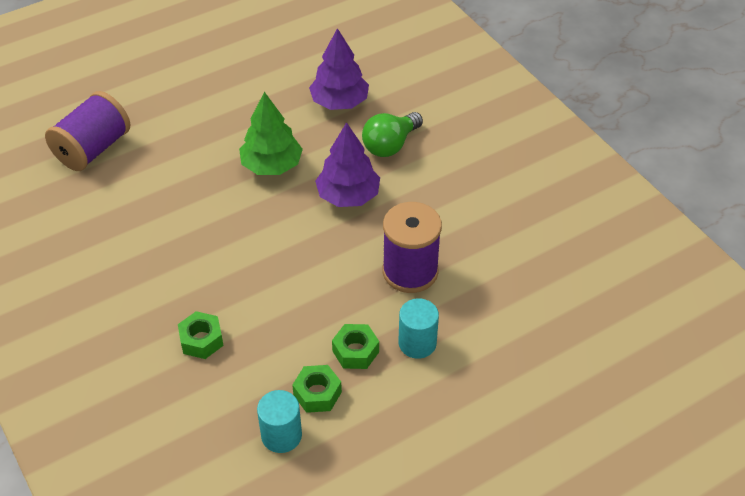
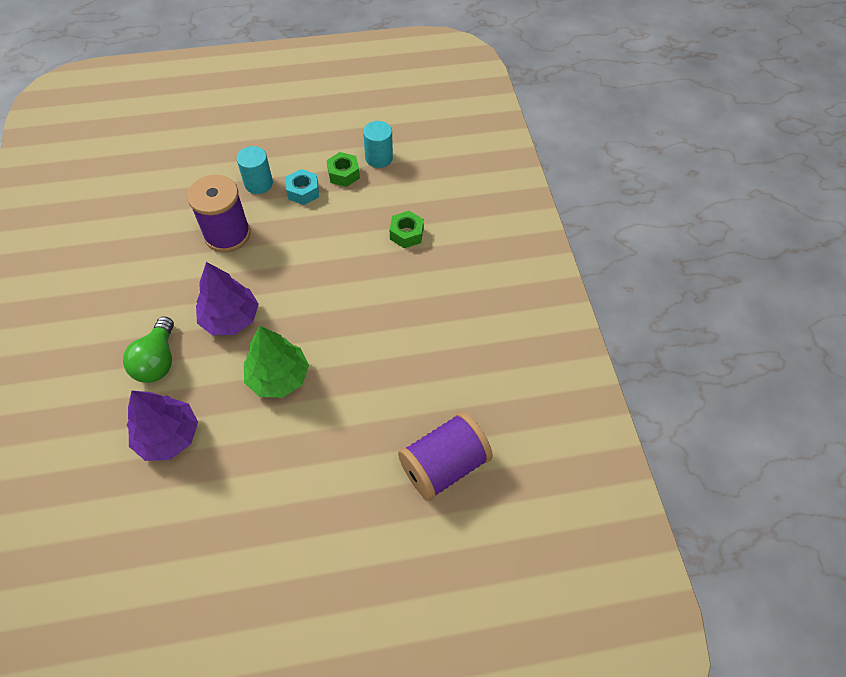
camera: 160 degrees left, 10 degrees up
green nut [332,324,379,369] -> turquoise nut [286,169,319,205]
green light bulb [362,112,423,157] -> green light bulb turned 120 degrees clockwise [123,316,174,383]

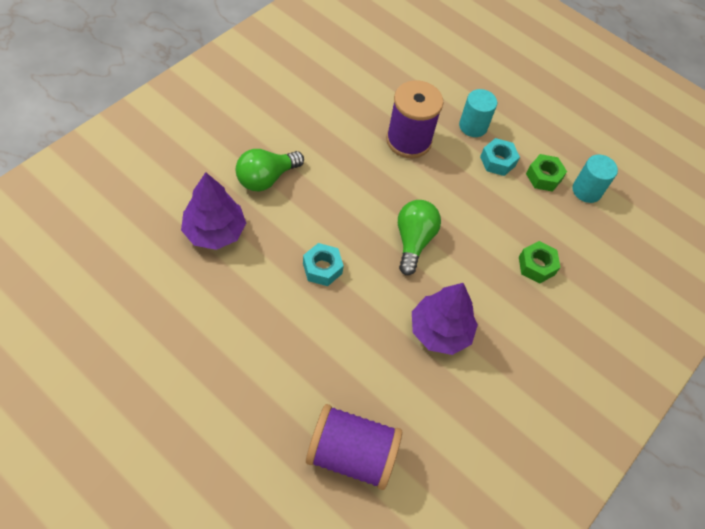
camera: 45 degrees right, 0 degrees up
purple tree [196,262,259,335] -> purple tree moved to [412,283,478,355]
green tree [244,326,309,398] -> turquoise nut [303,243,344,286]
none -> green light bulb [398,200,441,275]

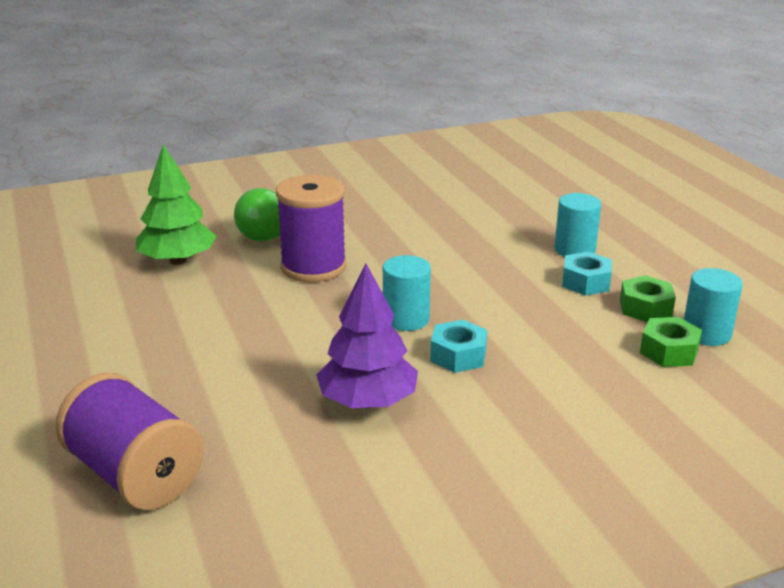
camera: 35 degrees right, 30 degrees down
purple tree [181,172,246,250] -> green tree [136,144,217,265]
turquoise nut [303,243,344,286] -> turquoise nut moved to [430,320,487,373]
purple spool [386,80,443,158] -> purple spool moved to [276,175,347,282]
green light bulb [398,200,441,275] -> turquoise cylinder [383,255,431,331]
green nut [519,241,561,284] -> green nut moved to [640,317,702,367]

